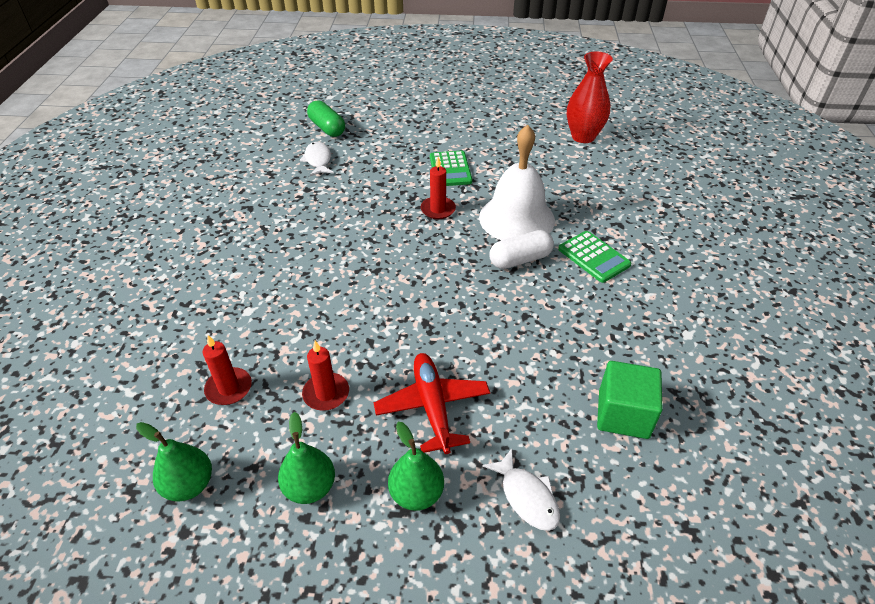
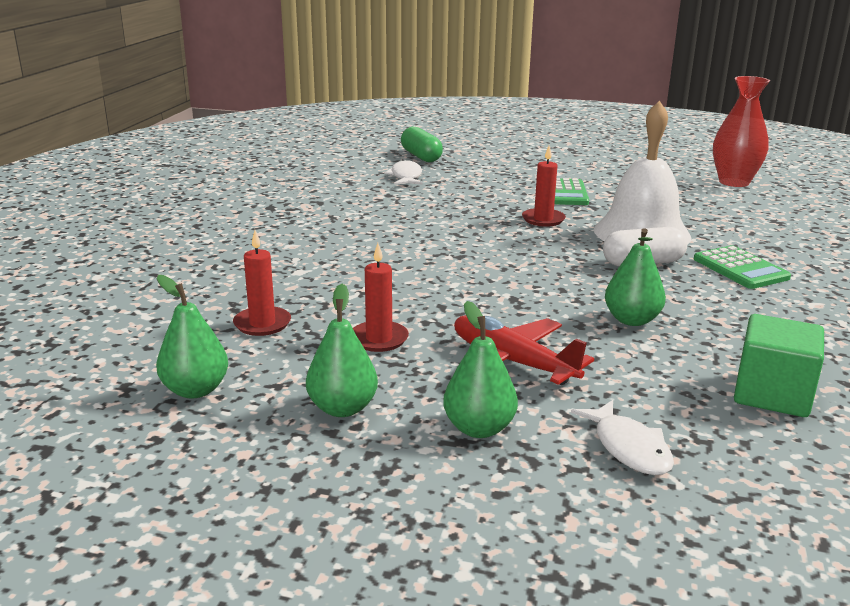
camera: 10 degrees right, 20 degrees down
red plane [374,353,490,454] -> red plane turned 45 degrees counterclockwise [454,315,594,385]
none -> green pear [605,228,666,326]

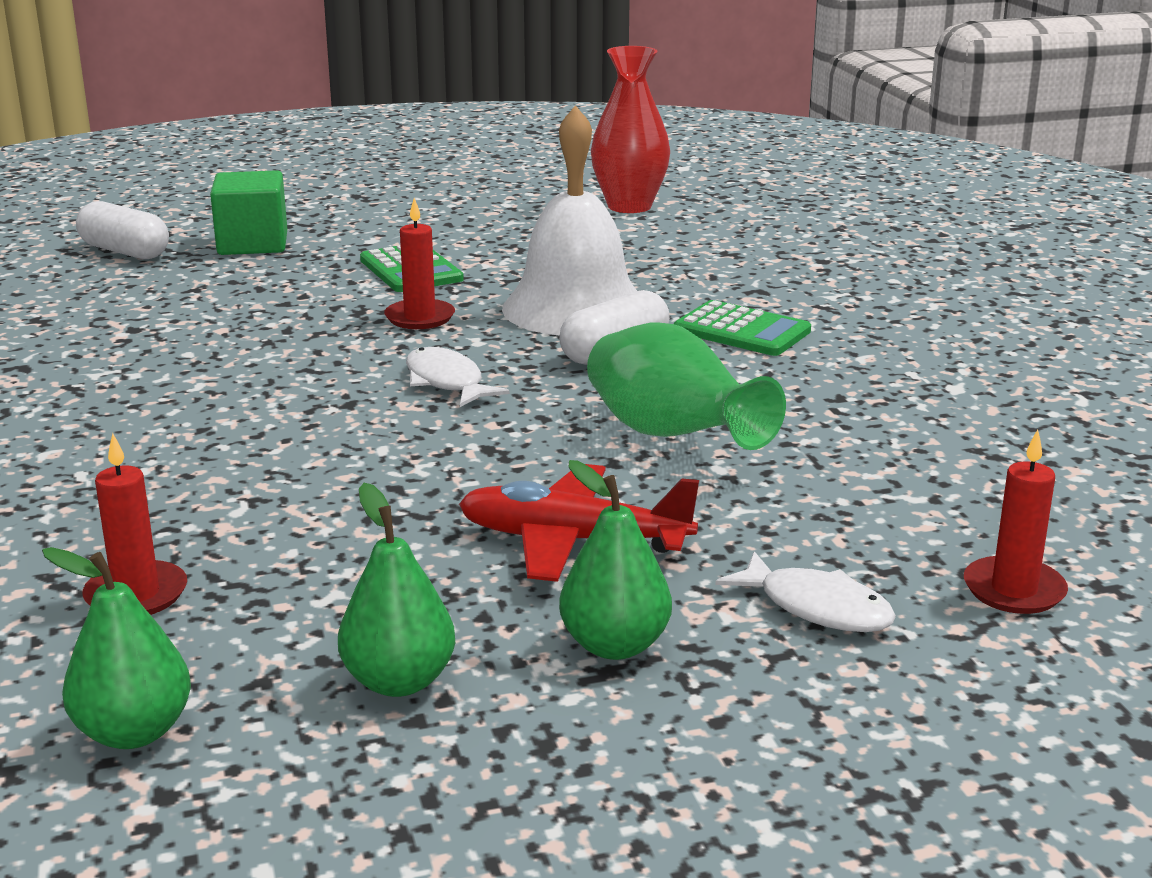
camera: 30 degrees left, 0 degrees up
red candle [353,243,409,352] -> red candle moved to [964,430,1068,614]
white fish [385,159,422,185] -> white fish moved to [406,347,510,407]
green capsule [401,127,443,162] -> white capsule [76,201,169,259]
green pear [605,228,666,326] -> green vase [587,323,786,450]
green cube [734,314,824,417] -> green cube moved to [210,170,287,255]

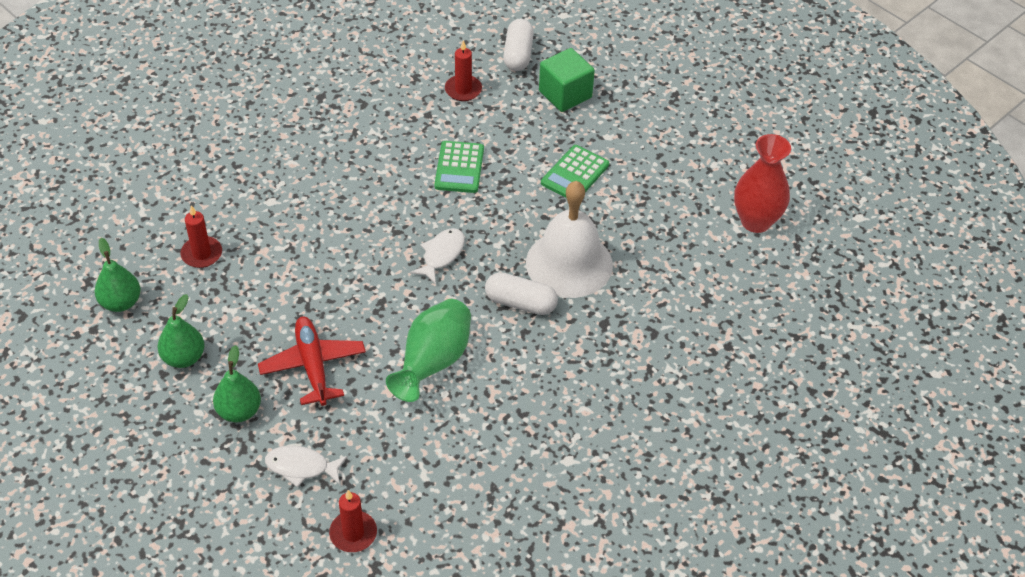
camera: 60 degrees right, 25 degrees up
red candle [384,198,455,329] -> red candle moved to [445,40,482,101]
green calculator [674,300,811,356] -> green calculator moved to [434,141,484,193]
white fish [715,551,896,632] -> white fish turned 90 degrees clockwise [265,445,348,488]

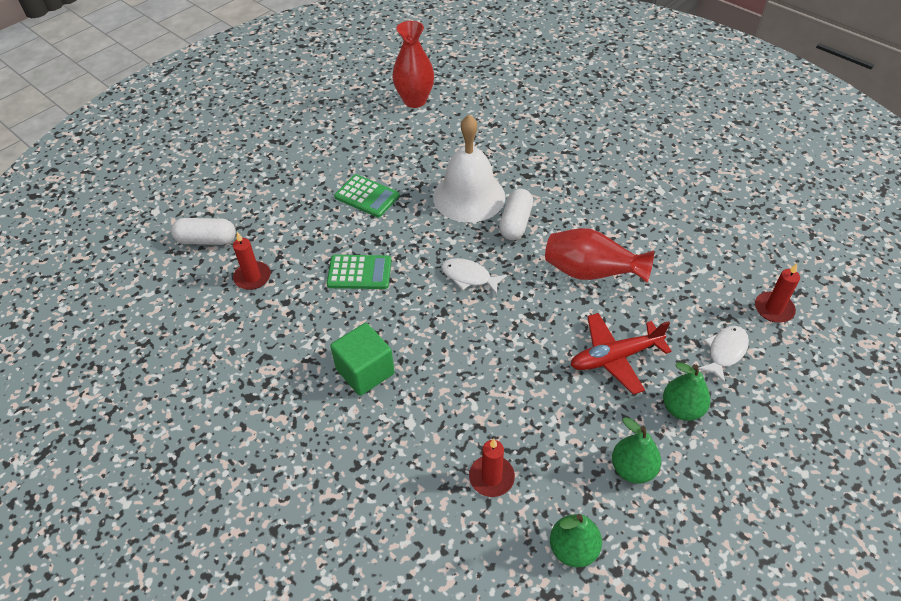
camera: 90 degrees left, 0 degrees up
white fish [265,445,348,488] -> white fish turned 150 degrees counterclockwise [698,326,749,383]
green vase [386,299,471,402] -> red vase [545,228,654,283]
green cube [539,48,595,112] -> green cube moved to [330,323,395,396]

